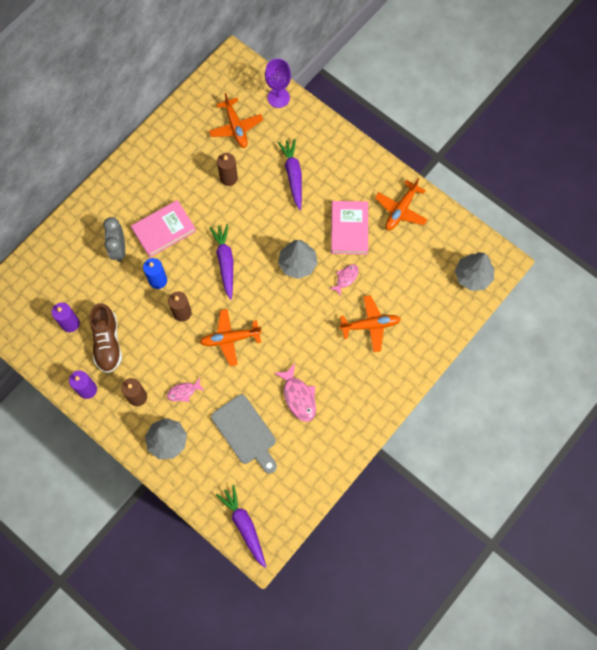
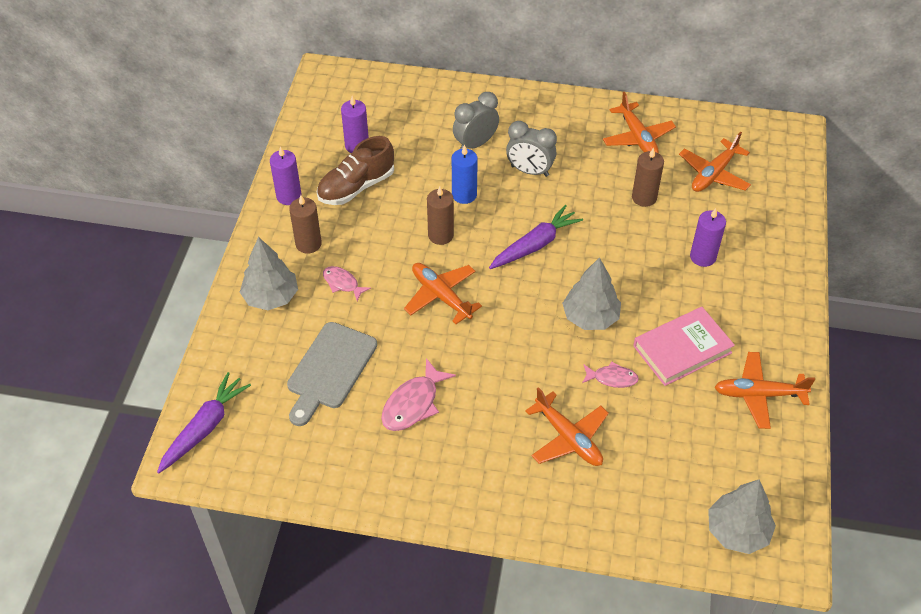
camera: 60 degrees right, 20 degrees down
pink book [131,200,196,257] -> grey clock [506,121,557,177]
purple goblet [265,59,291,108] -> none
purple carrot [278,139,302,210] -> purple candle [690,208,726,267]
none -> orange plane [603,92,676,154]

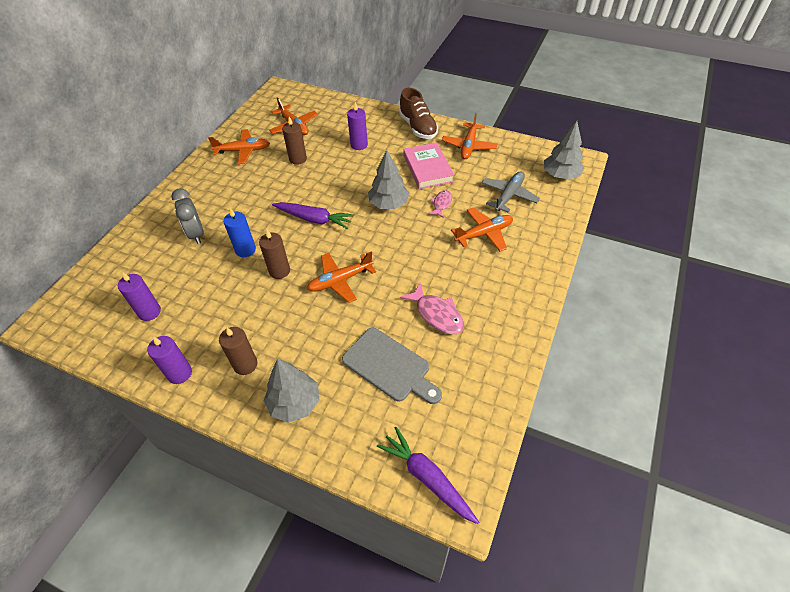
camera: 75 degrees left, 0 degrees up
brown shoe [317,136,394,205] -> brown shoe moved to [399,88,438,139]
pink fish [323,266,371,301] -> none
purple carrot [489,205,583,269] -> purple carrot turned 135 degrees clockwise [272,202,354,229]
grey clock [506,121,557,177] -> none
none -> grey plane [481,171,540,213]

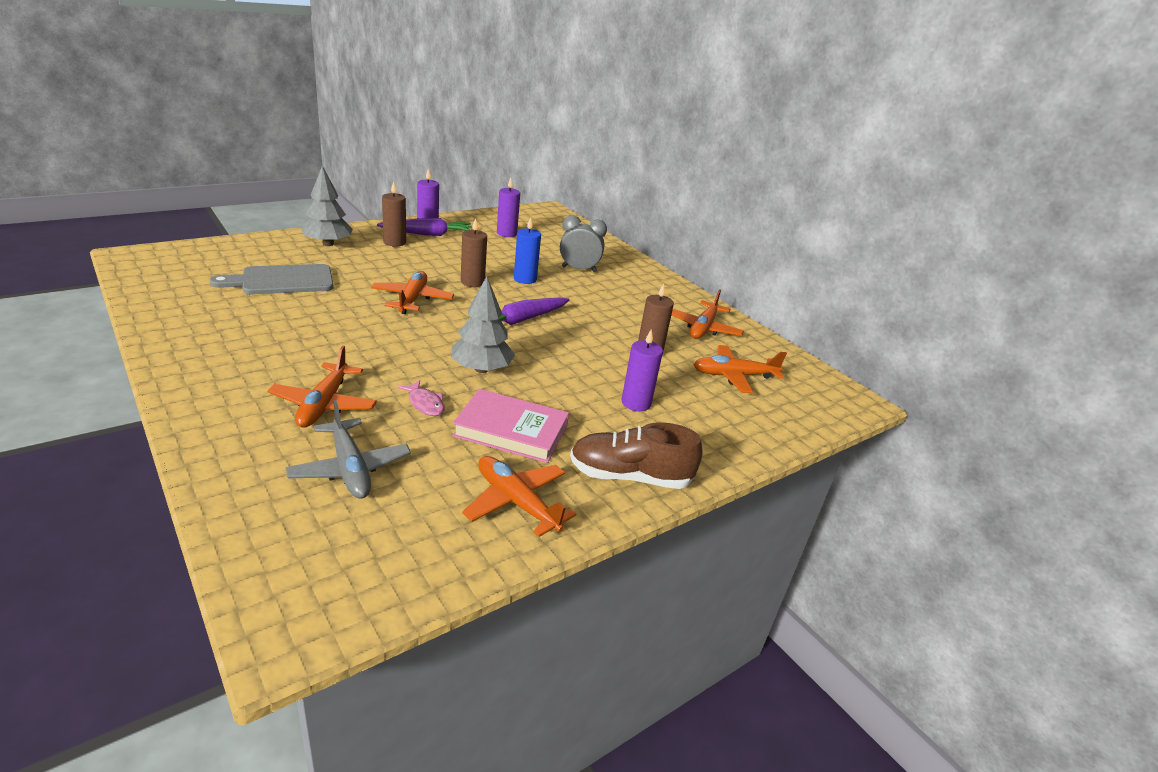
camera: 115 degrees right, 20 degrees down
purple carrot [377,427,479,524] -> purple carrot moved to [377,218,472,236]
pink fish [400,282,464,334] -> none
grey tree [544,121,584,179] -> none

